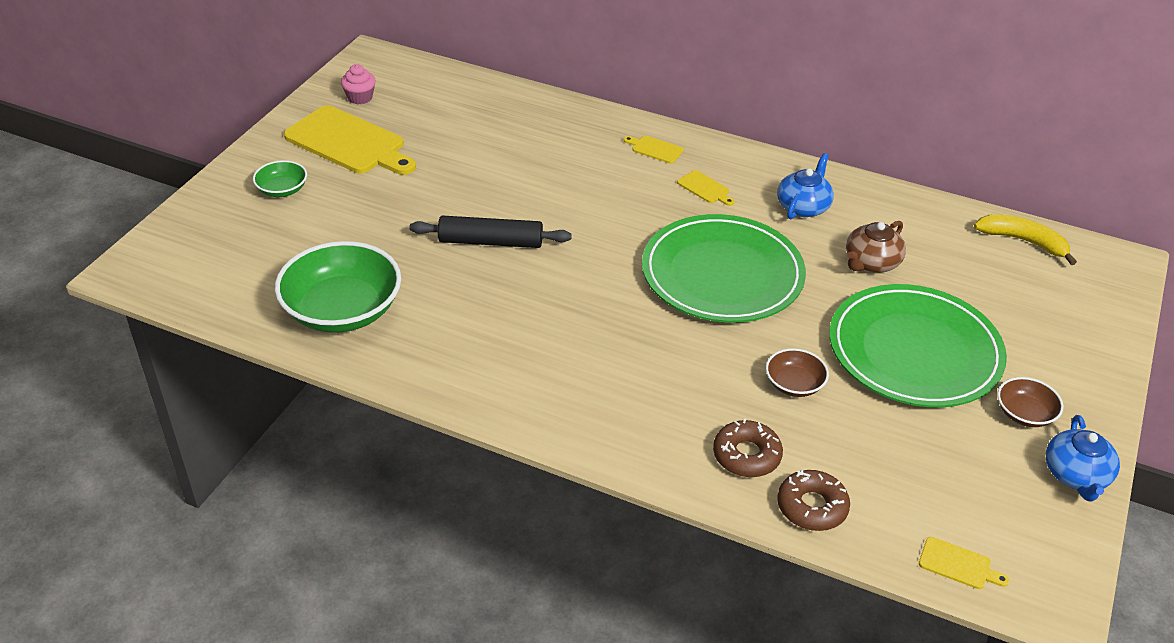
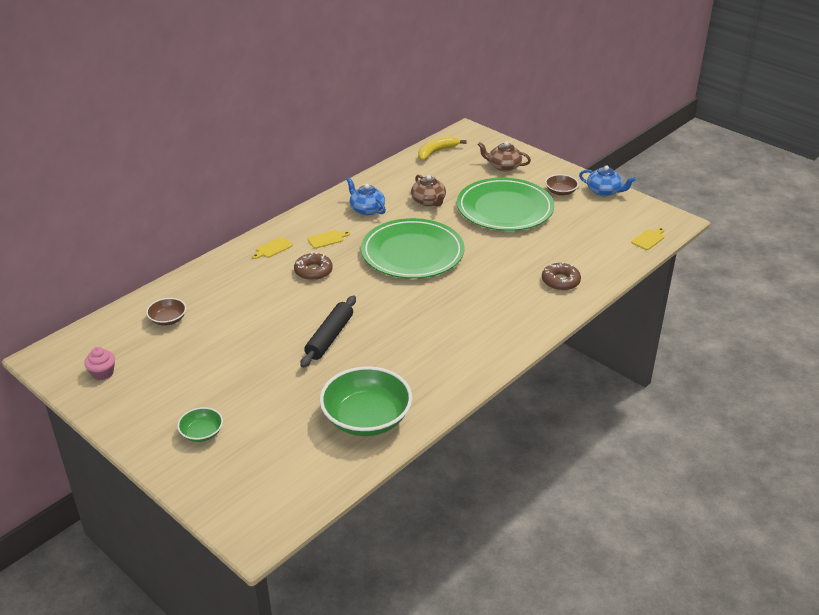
camera: 70 degrees left, 5 degrees down
yellow cutting board [284,105,416,175] -> none
brown bowl [766,348,829,397] -> brown bowl moved to [146,298,186,326]
brown donut [777,470,850,531] -> brown donut moved to [294,252,333,280]
none -> brown teapot [478,142,531,172]

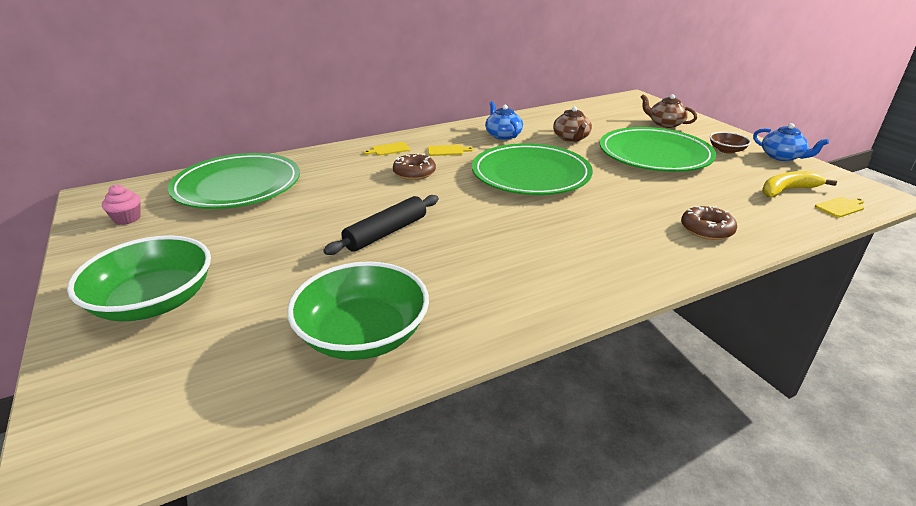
camera: 20 degrees right, 5 degrees down
brown bowl [146,298,186,326] -> green plate [168,153,300,209]
green bowl [177,407,223,442] -> green bowl [67,235,211,322], size x2.07
yellow banana [418,136,467,161] -> yellow banana moved to [762,171,837,197]

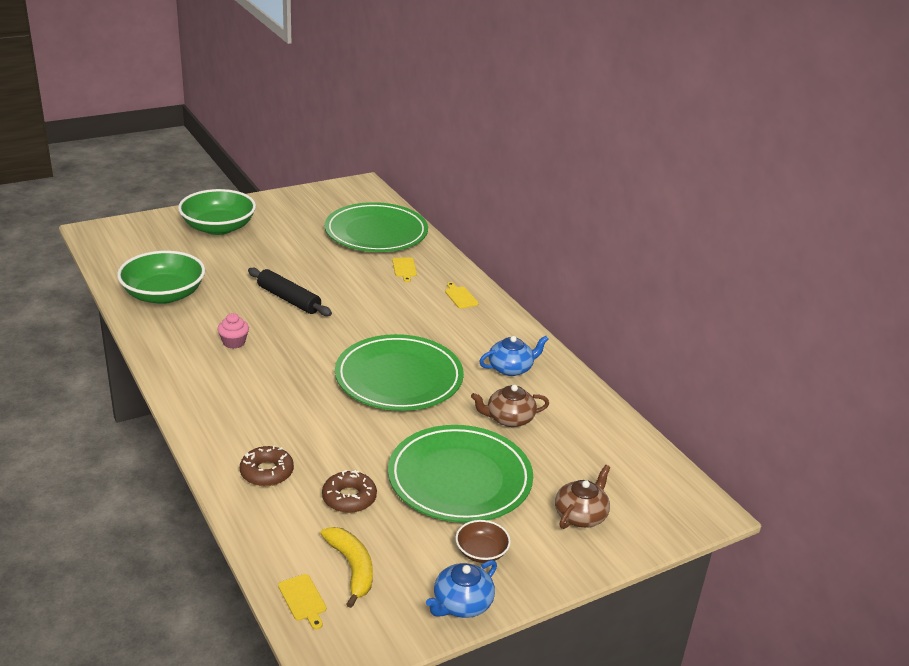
camera: 85 degrees right, 0 degrees up
pink cupcake [102,184,141,225] -> pink cupcake moved to [217,313,249,349]
brown donut [393,153,436,180] -> brown donut moved to [322,470,377,513]
yellow cutting board [428,145,474,156] -> yellow cutting board moved to [392,258,417,282]

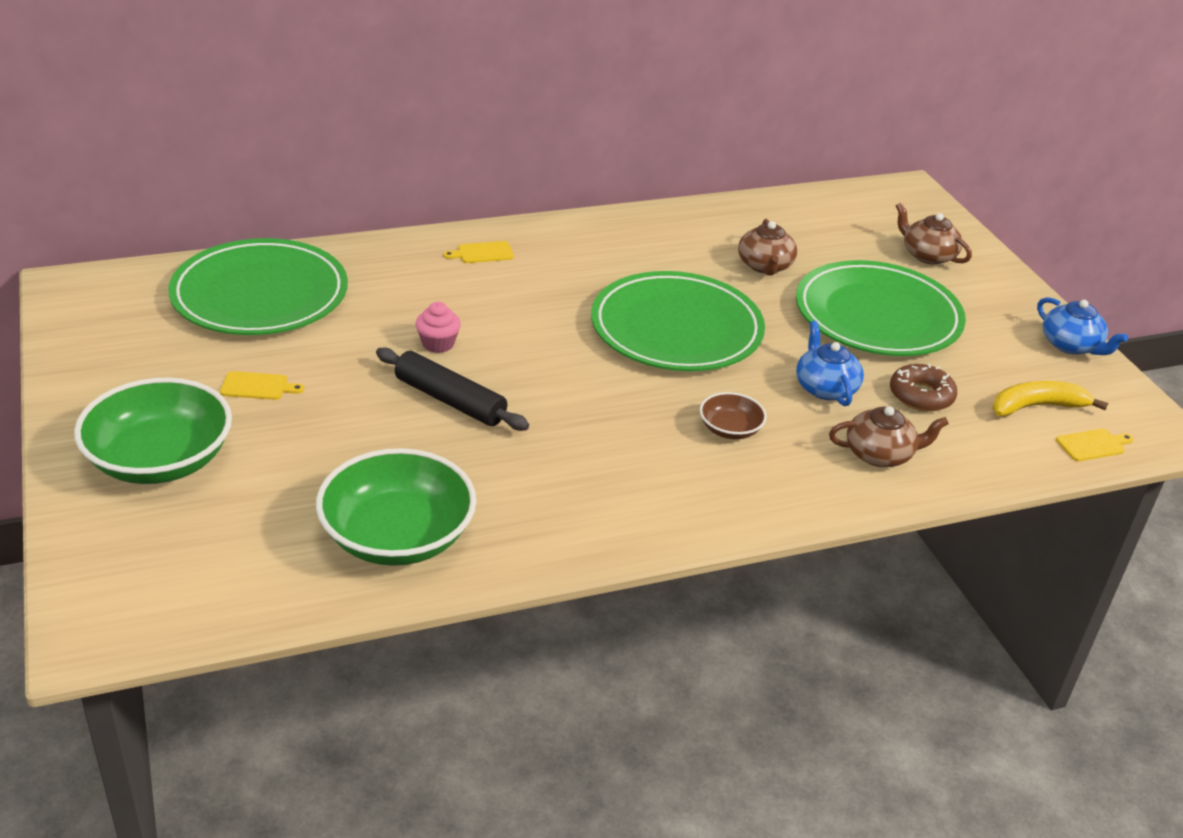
camera: 80 degrees left, 5 degrees up
pink cupcake [217,313,249,349] -> pink cupcake moved to [415,302,461,353]
brown donut [240,446,294,486] -> brown teapot [829,406,949,467]
black rolling pin [248,268,332,316] -> black rolling pin turned 75 degrees clockwise [376,347,529,431]
yellow cutting board [392,258,417,282] -> yellow cutting board moved to [220,371,304,400]
brown bowl [456,520,511,563] -> brown bowl moved to [700,392,767,439]
blue teapot [479,336,549,376] -> blue teapot moved to [796,321,864,406]

